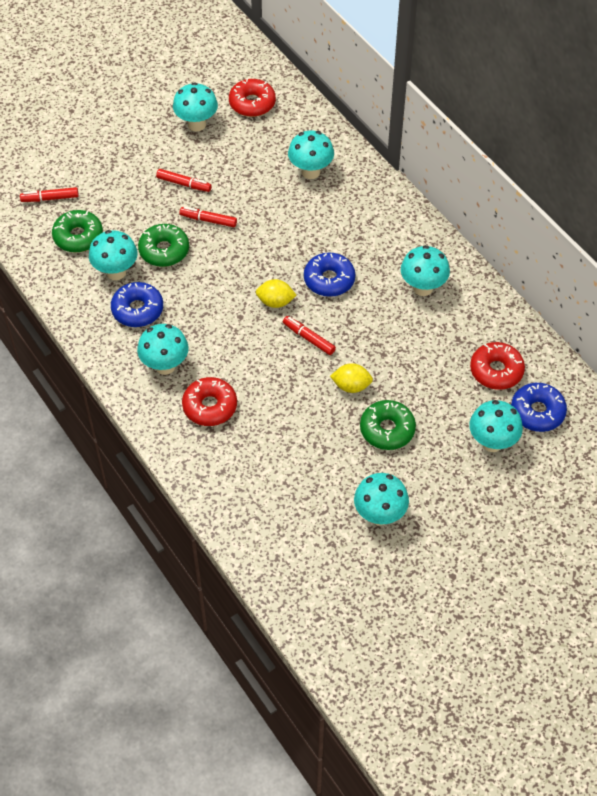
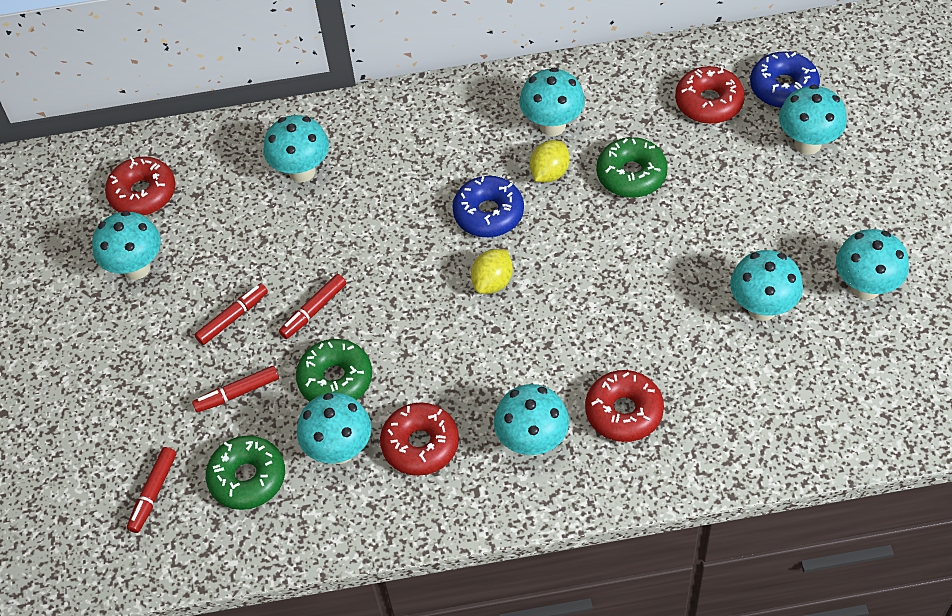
camera: 60 degrees left, 0 degrees up
blue donut [111,282,163,327] -> red donut [380,402,459,476]
red marker [283,316,336,355] -> red marker moved to [192,366,279,413]
yellow lemon [330,363,373,393] -> yellow lemon moved to [530,140,570,182]
green donut [360,400,416,450] -> green donut moved to [596,137,668,198]
none -> turquoise mushroom [730,250,803,321]

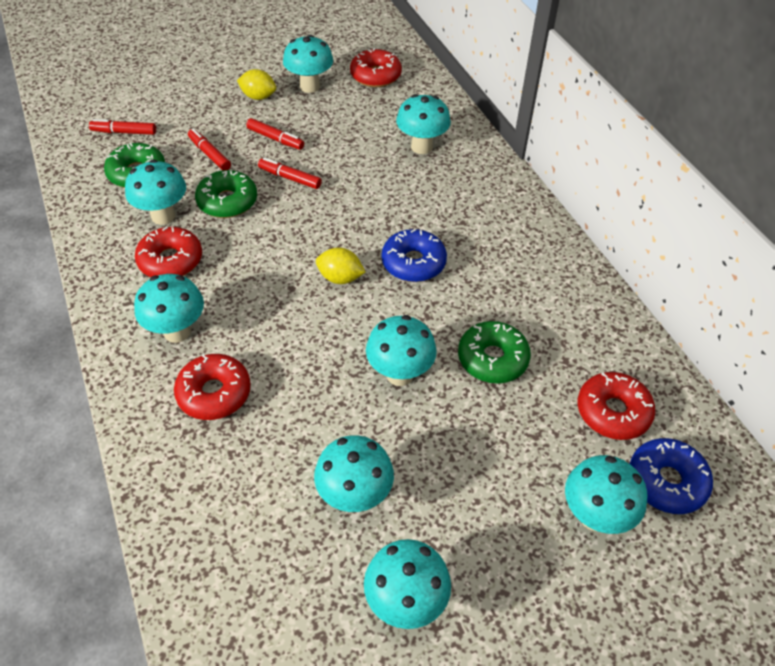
camera: 70 degrees right, 5 degrees down
turquoise mushroom [519,67,585,136] -> turquoise mushroom moved to [366,315,437,386]
yellow lemon [530,140,570,182] -> yellow lemon moved to [237,69,276,100]

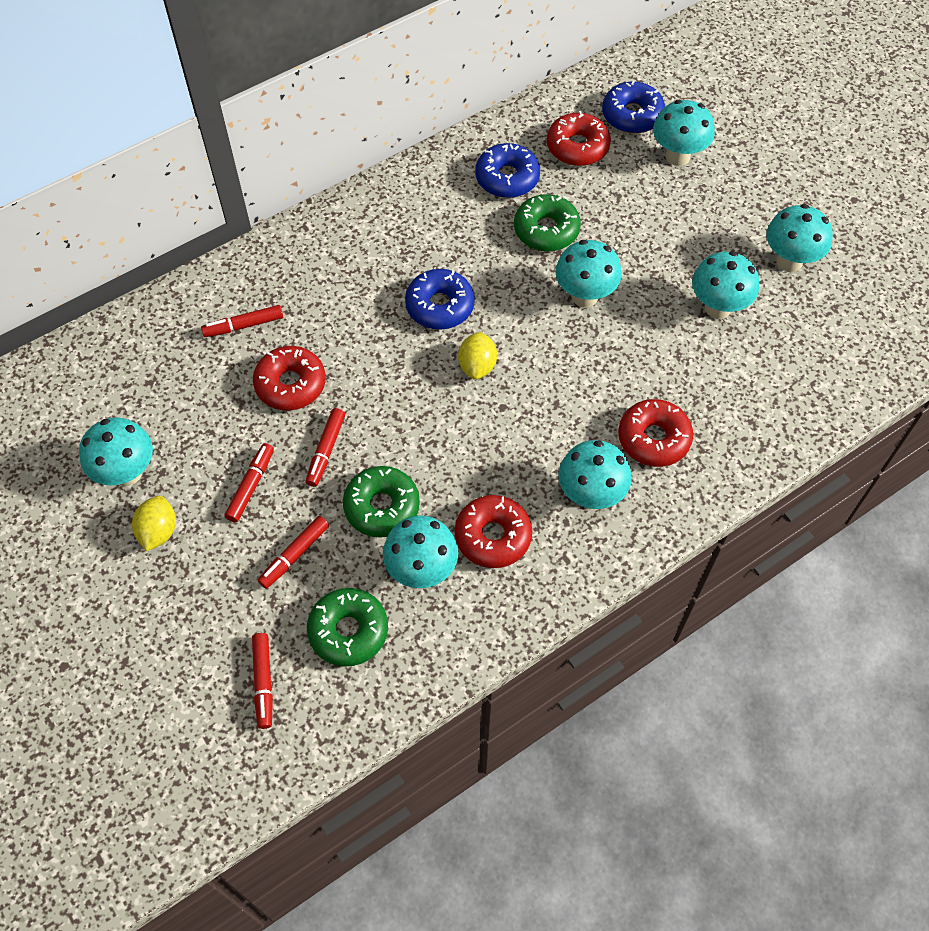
camera: 100 degrees left, 10 degrees up
red donut [350,48,402,87] -> red donut moved to [253,346,326,410]
turquoise mushroom [396,94,451,154] -> red marker [201,305,283,337]
none -> blue donut [475,143,540,198]

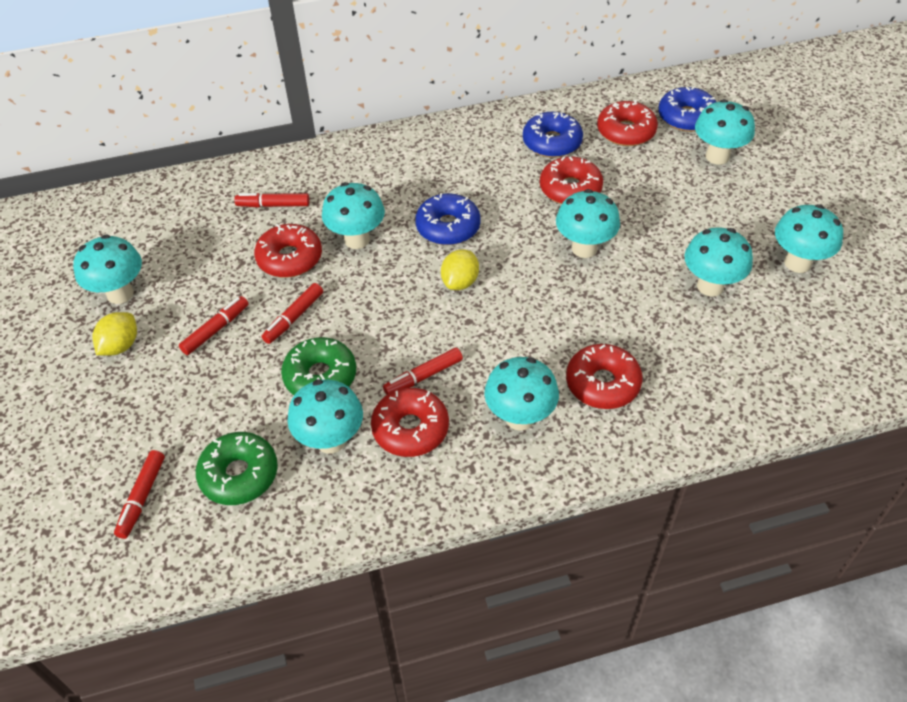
camera: 20 degrees right, 10 degrees down
red marker [258,516,329,589] -> red marker moved to [383,348,463,395]
green donut [514,194,581,252] -> red donut [540,156,603,204]
none -> turquoise mushroom [322,182,385,249]

